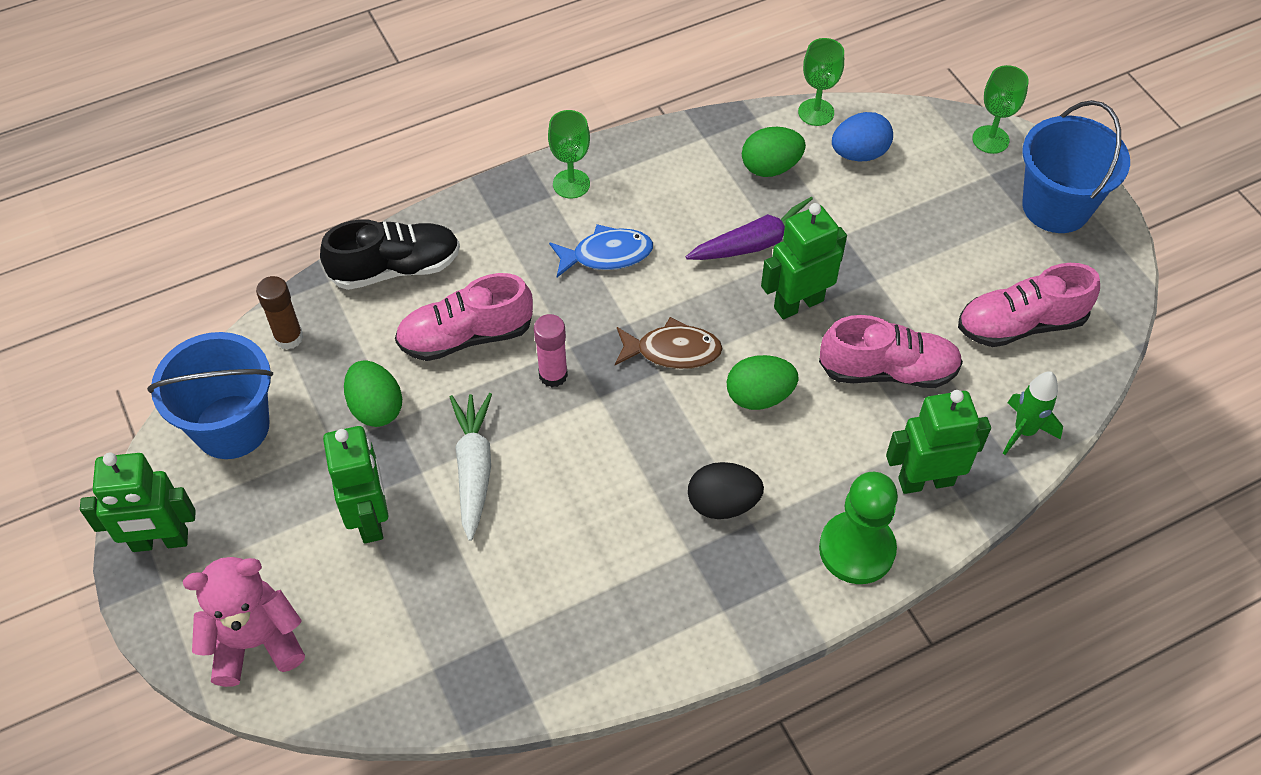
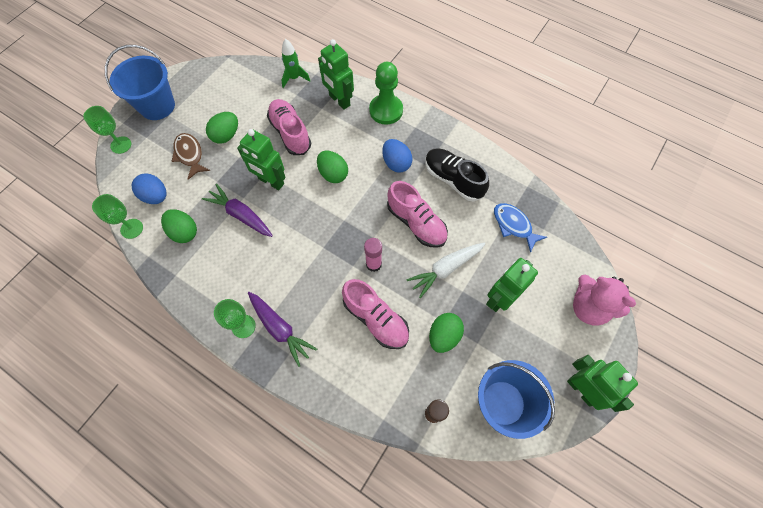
camera: 120 degrees left, 10 degrees up
black shoe [320,219,460,290] -> black shoe moved to [425,148,489,202]
blue fish [549,224,653,277] -> blue fish moved to [494,203,547,253]
brown fish [615,317,723,369] -> brown fish moved to [172,133,210,180]
black egg [688,462,764,519] -> blue egg [382,139,413,173]
pink shoe [958,263,1100,347] -> pink shoe moved to [387,181,448,248]
none -> green egg [206,112,238,144]
none -> purple carrot [248,292,317,367]

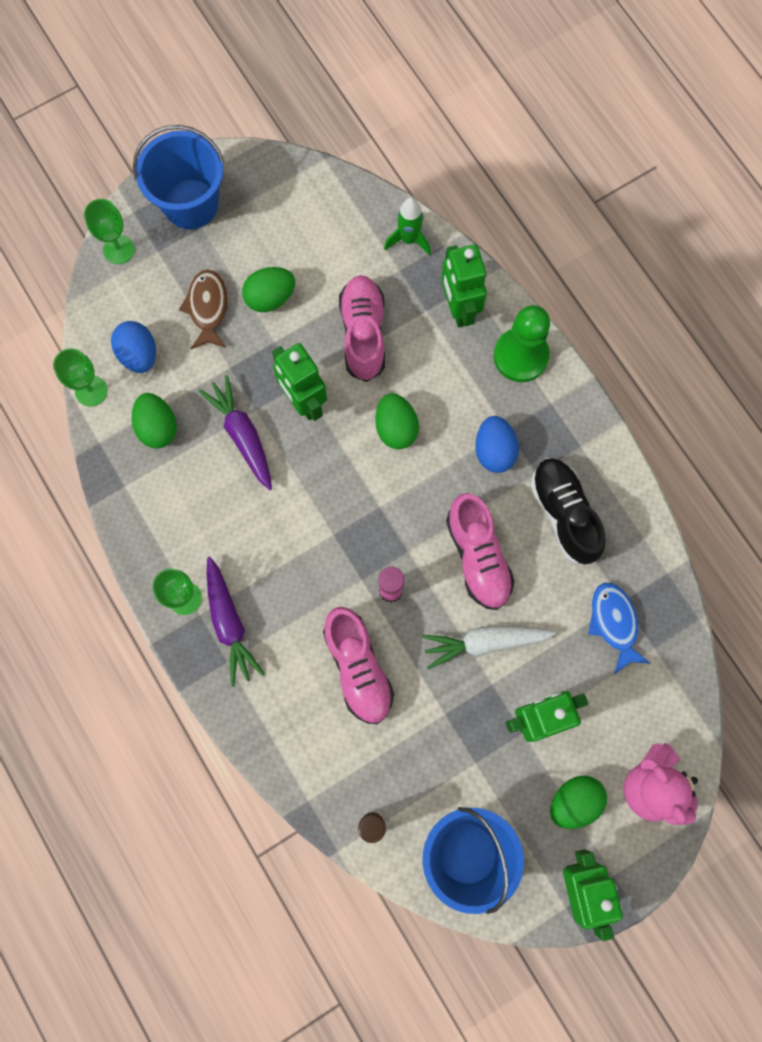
camera: 25 degrees right, 10 degrees up
green egg [429,313,464,353] -> green egg moved to [550,776,607,829]

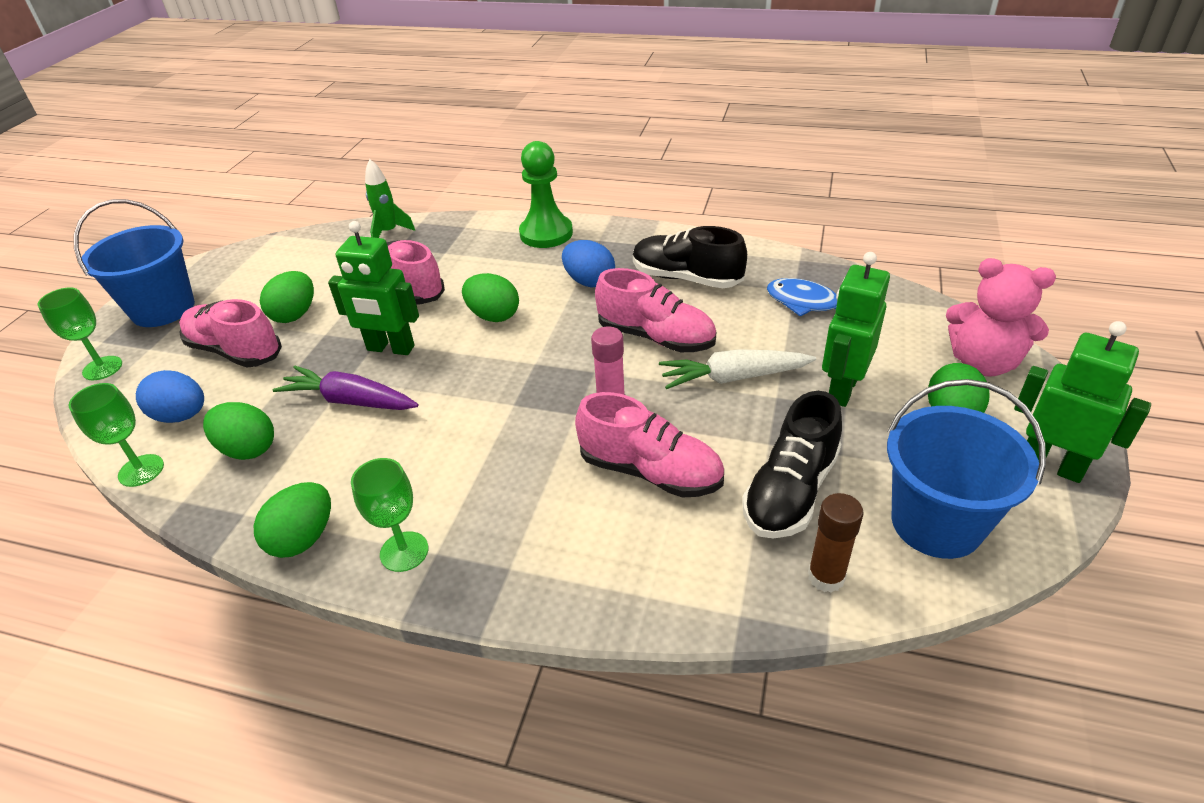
camera: 40 degrees left, 35 degrees down
brown fish [179,270,228,349] -> pink shoe [179,299,282,367]
purple carrot [206,556,265,687] -> none
white carrot [422,626,556,669] -> white carrot turned 45 degrees clockwise [659,349,816,389]
green robot [441,244,487,327] -> none
none -> green egg [254,482,331,558]
none -> black shoe [742,391,842,539]

